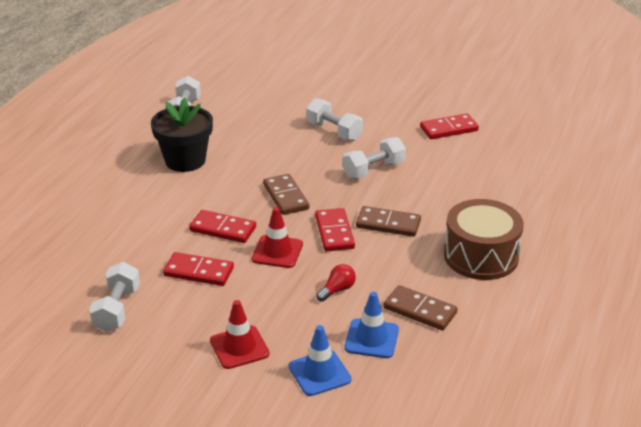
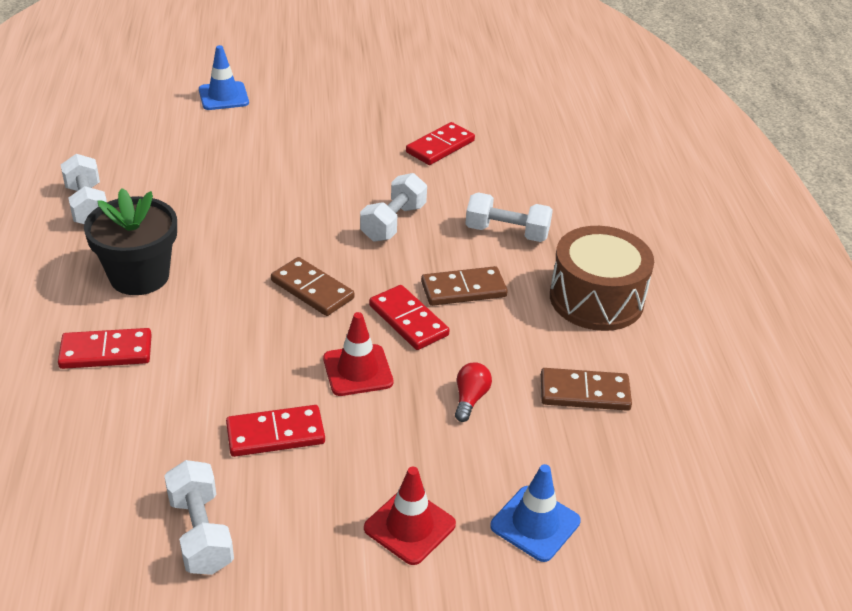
camera: 30 degrees left, 5 degrees up
red domino [189,210,256,243] -> red domino moved to [58,328,152,369]
white dumbbell [306,98,363,141] -> white dumbbell moved to [465,192,553,242]
blue traffic cone [345,292,399,358] -> blue traffic cone moved to [199,45,249,110]

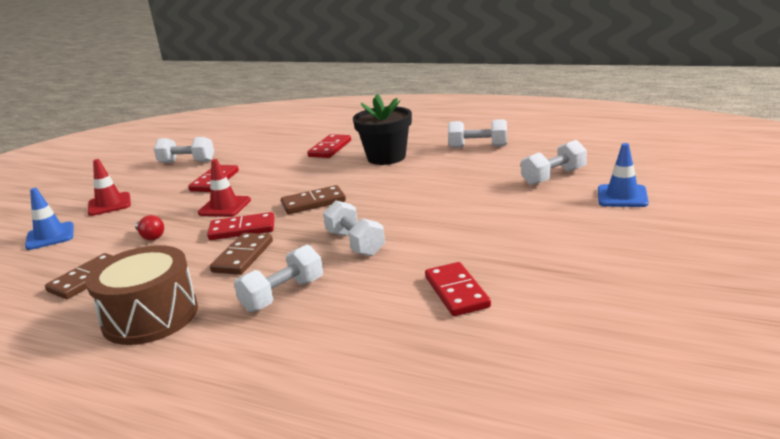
camera: 125 degrees right, 15 degrees down
none -> white dumbbell [521,140,587,185]

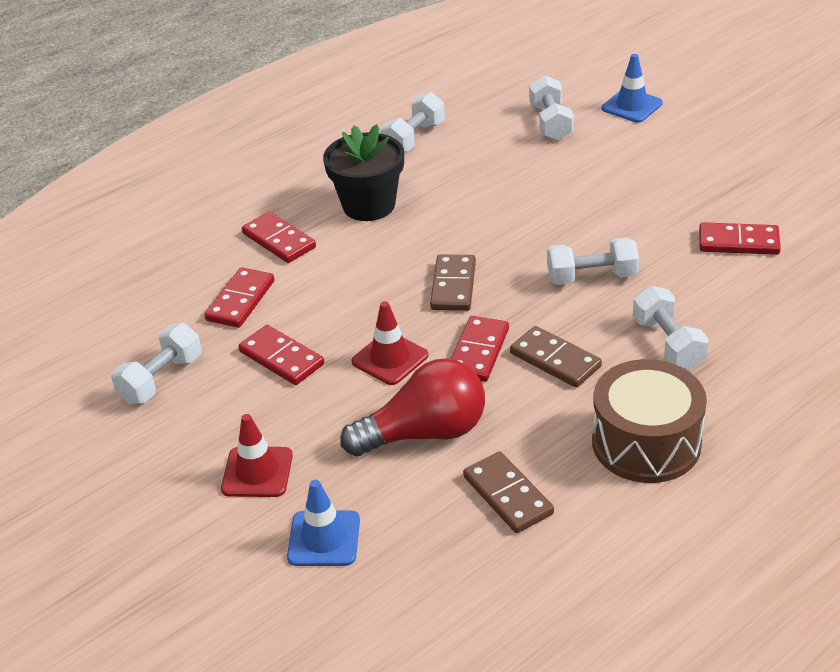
camera: 65 degrees left, 15 degrees up
red light bulb [135,215,164,240] -> red light bulb [340,358,485,456], size x2.27
none -> red domino [205,267,274,328]

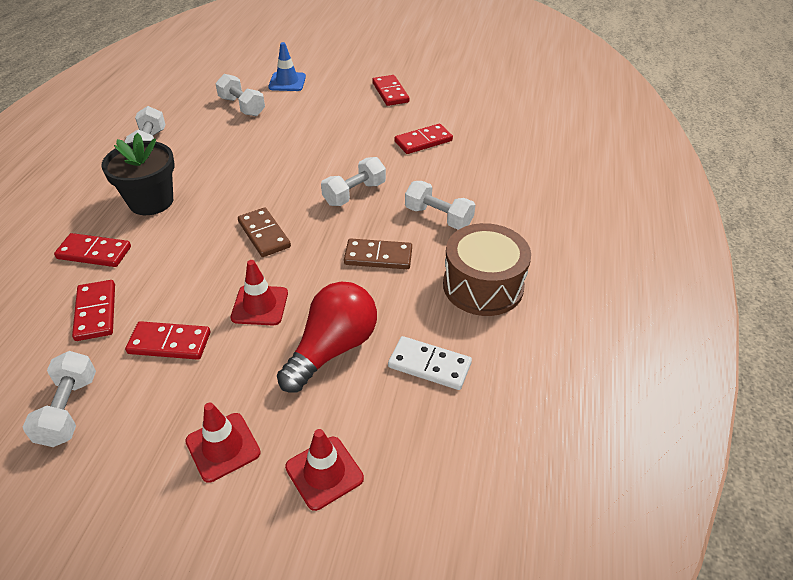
camera: 40 degrees left, 5 degrees up
blue traffic cone [287,480,360,566] -> red traffic cone [285,429,364,511]
red domino [451,316,509,382] -> red domino moved to [372,75,410,106]
brown domino [463,451,554,533] -> white domino [388,336,472,390]

